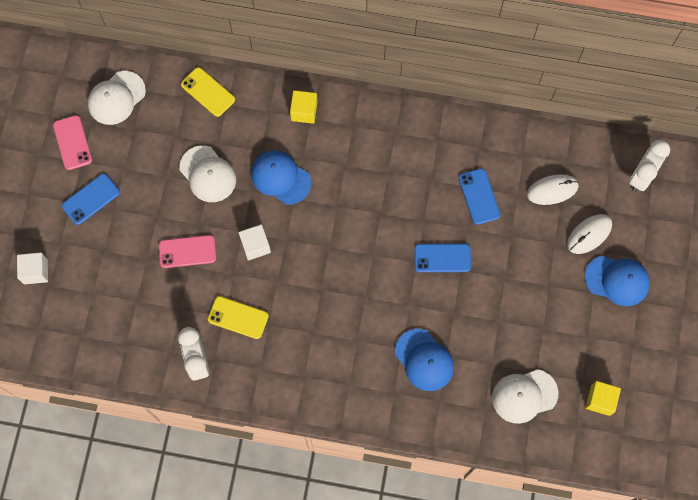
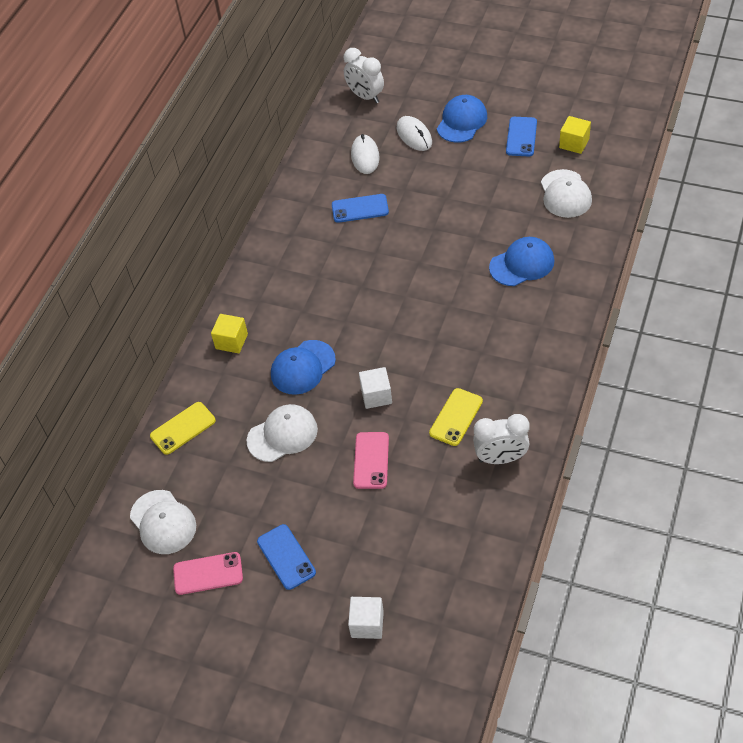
camera: 75 degrees left, 20 degrees down
blue phone [414,244,471,272] -> blue phone moved to [506,117,537,157]

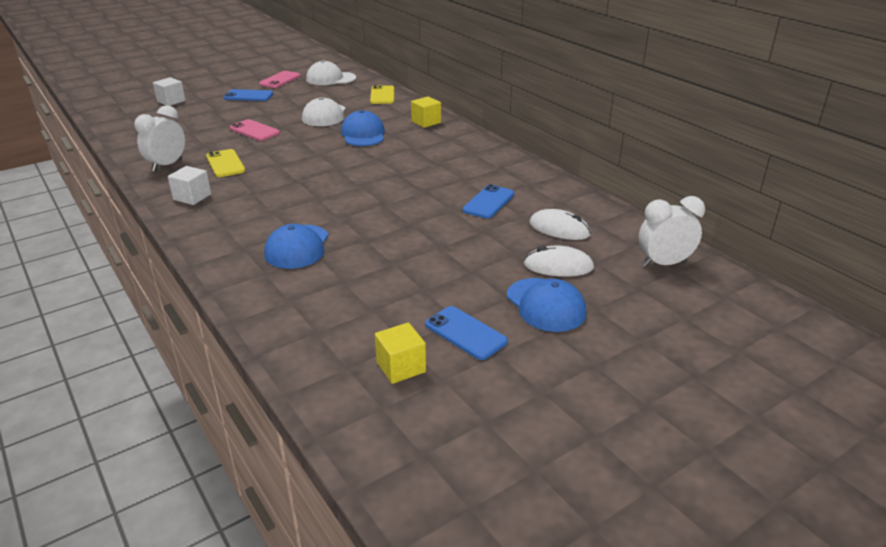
camera: 120 degrees right, 20 degrees down
white cube [359,367,392,409] -> white cube moved to [168,166,211,205]
white cap [541,169,592,218] -> none

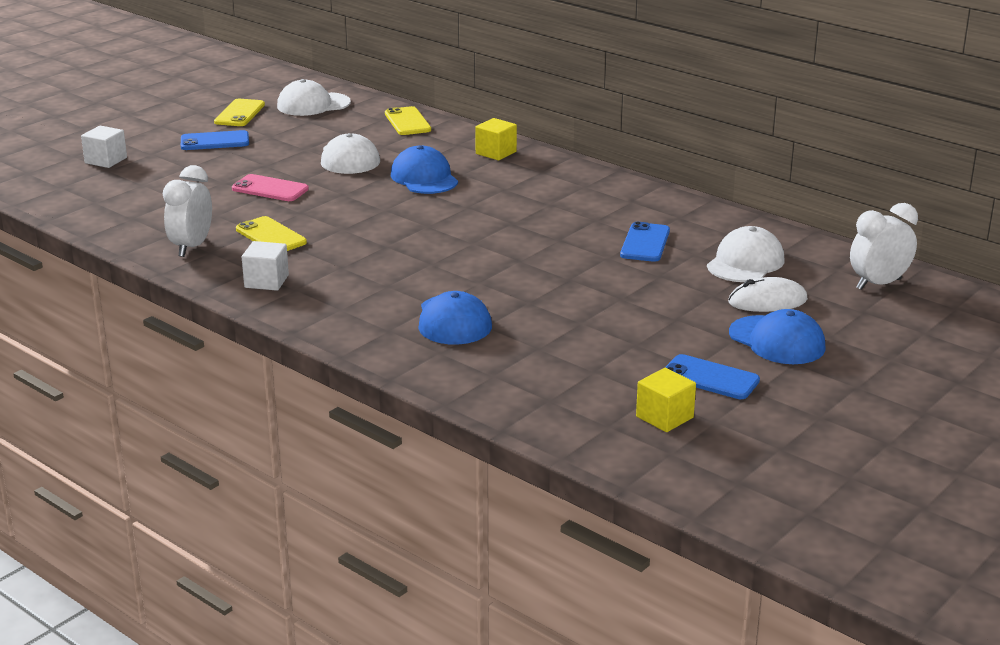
camera: 15 degrees left, 5 degrees down
pink phone [259,71,301,88] -> yellow phone [214,99,265,126]
white mouse [529,209,591,240] -> white cap [707,226,784,282]

